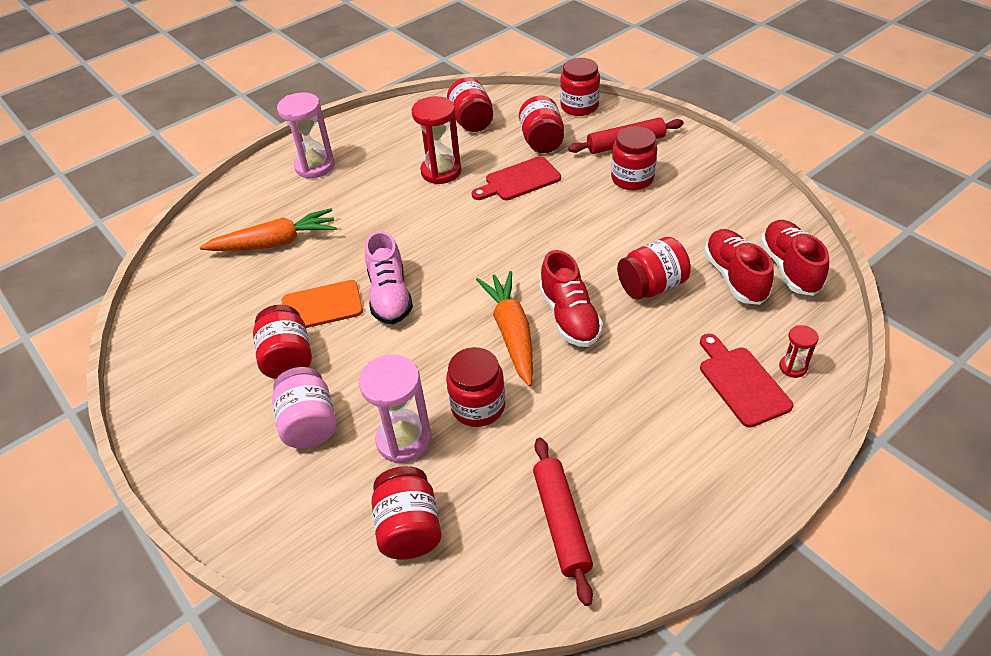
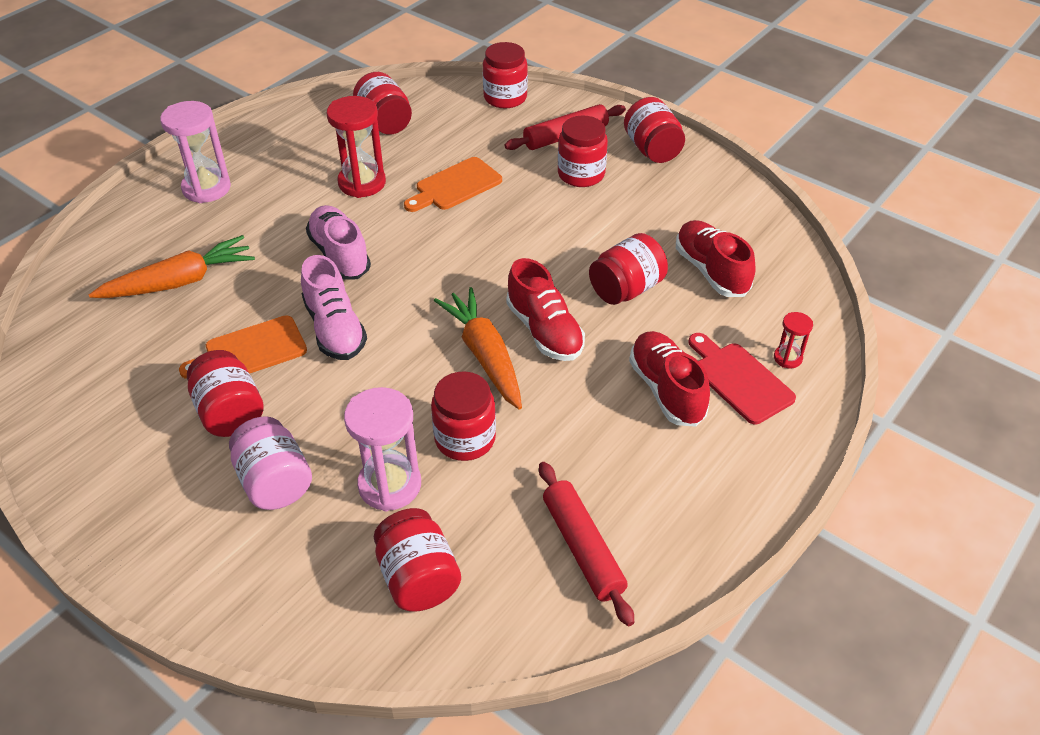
camera: 15 degrees left, 0 degrees up
red cutting board [472,156,561,200] -> orange cutting board [404,157,502,212]
red jar [519,96,564,153] -> red jar moved to [624,97,685,163]
red shoe [760,220,829,296] -> red shoe moved to [629,331,710,426]
none -> pink shoe [306,205,371,280]

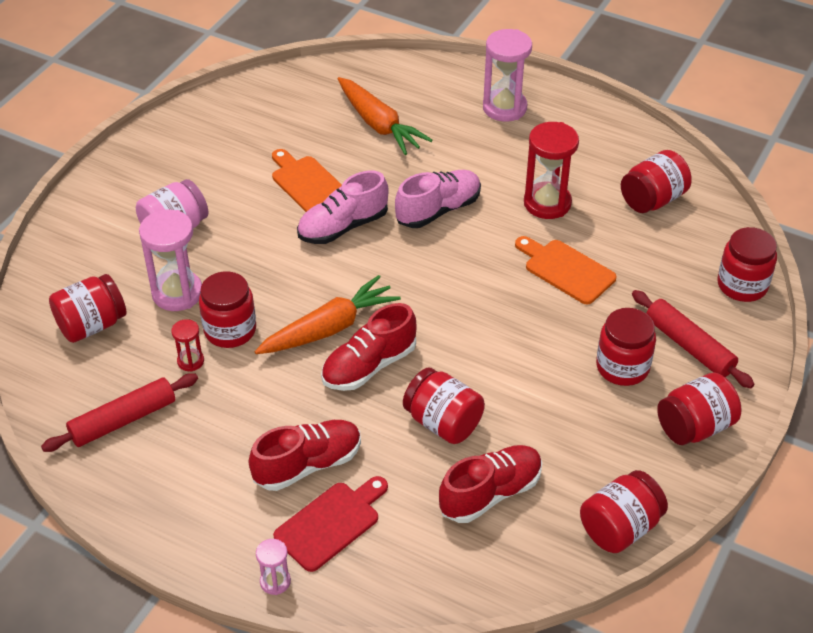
camera: 80 degrees right, 0 degrees up
red jar [187,350,264,437] -> red jar moved to [580,470,668,553]
red hourglass [774,312,813,369] -> red hourglass moved to [171,319,204,372]
none -> pink hourglass [256,539,291,595]

